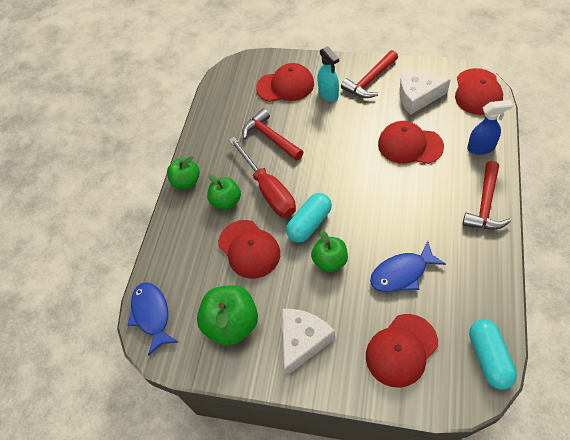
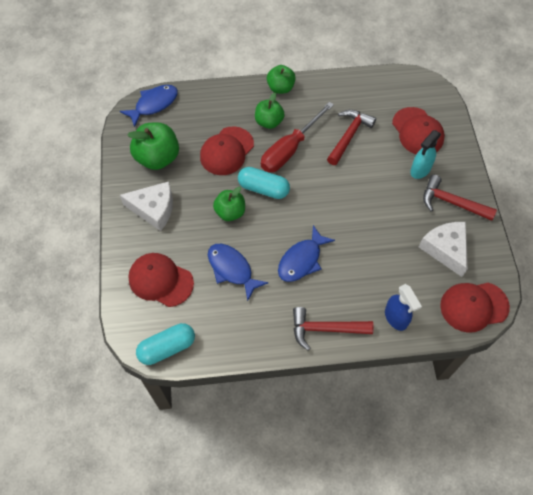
camera: 65 degrees right, 5 degrees up
red cap [378,121,444,164] -> none
none -> blue fish [278,225,335,282]

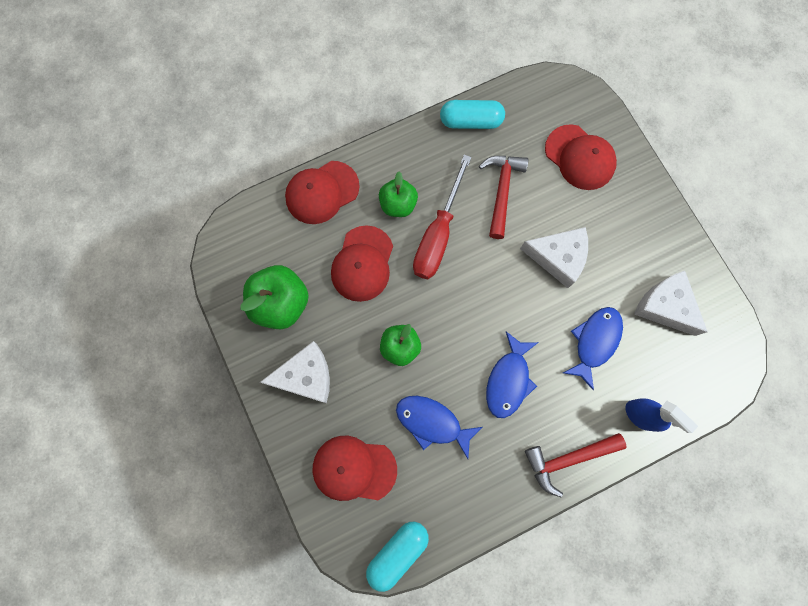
camera: 20 degrees left, 15 degrees up
blue fish [120,85,178,127] -> blue fish moved to [563,307,623,390]
turquoise capsule [238,167,290,199] -> turquoise capsule moved to [440,100,505,129]
green apple [267,65,296,94] -> none
turquoise spray bottle [410,130,441,179] -> none
red hammer [423,175,497,221] -> none
red cap [440,282,510,333] -> red cap moved to [285,161,360,224]
none -> white cheese [520,227,588,288]

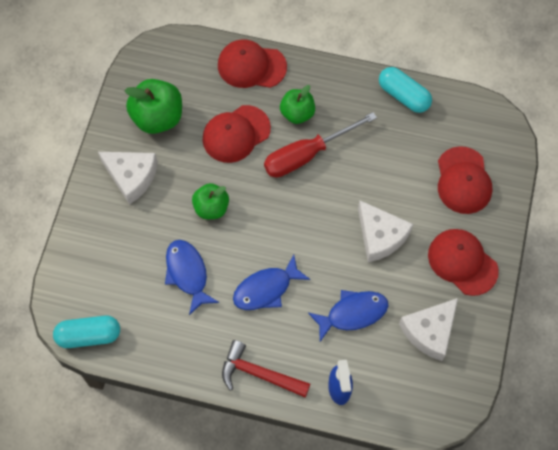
camera: 40 degrees right, 10 degrees down
red cap [313,436,397,501] -> red cap moved to [428,229,499,296]
red hammer [479,156,528,239] -> none
white cheese [634,271,708,336] -> white cheese turned 135 degrees counterclockwise [399,298,458,361]

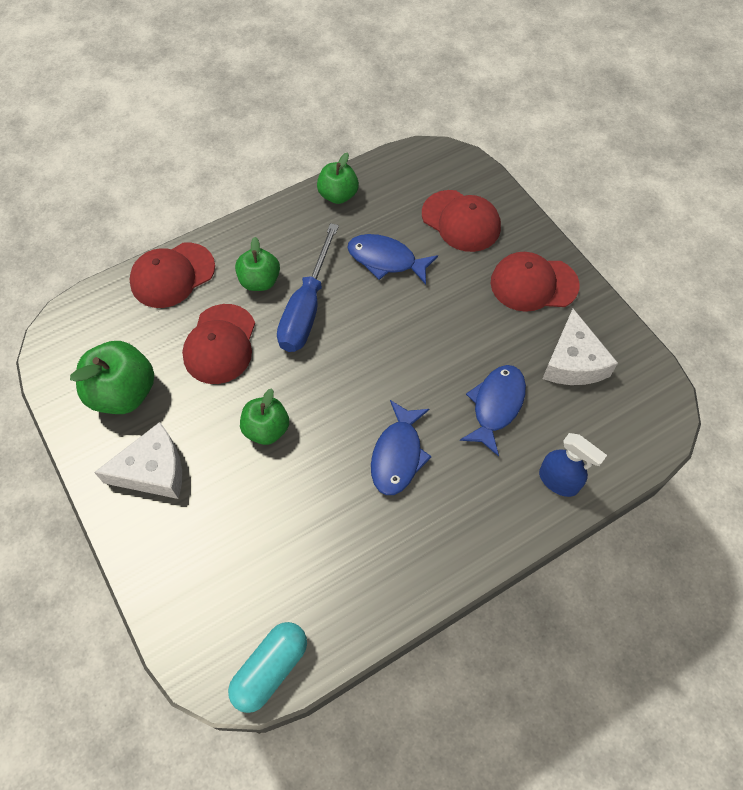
camera: 45 degrees left, 5 degrees down
blue fish [165,240,219,315] -> blue fish moved to [347,234,438,285]
red hammer [222,340,310,397] -> none
red screwdriver [264,112,377,178] -> blue screwdriver [277,223,339,352]
white cheese [358,200,413,262] -> none
turquoise capsule [379,67,432,113] -> green apple [317,153,359,204]

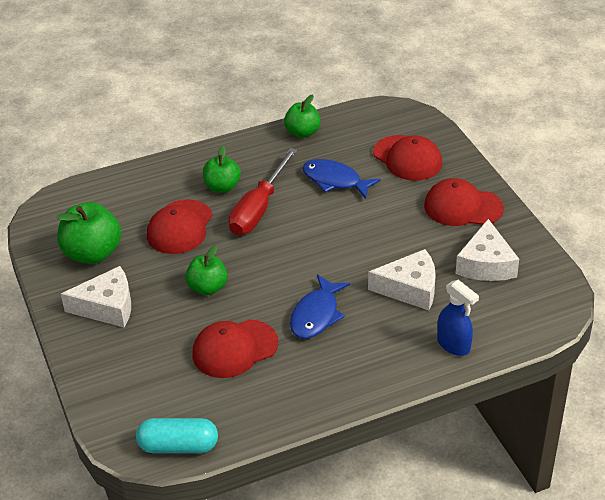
camera: 10 degrees right, 20 degrees down
red cap [130,243,215,308] -> red cap moved to [192,319,278,378]
turquoise capsule [228,622,307,713] -> turquoise capsule turned 45 degrees clockwise [136,418,218,453]
blue screwdriver [277,223,339,352] -> red screwdriver [228,148,297,235]
blue fish [460,365,526,456] -> white cheese [368,249,436,310]

